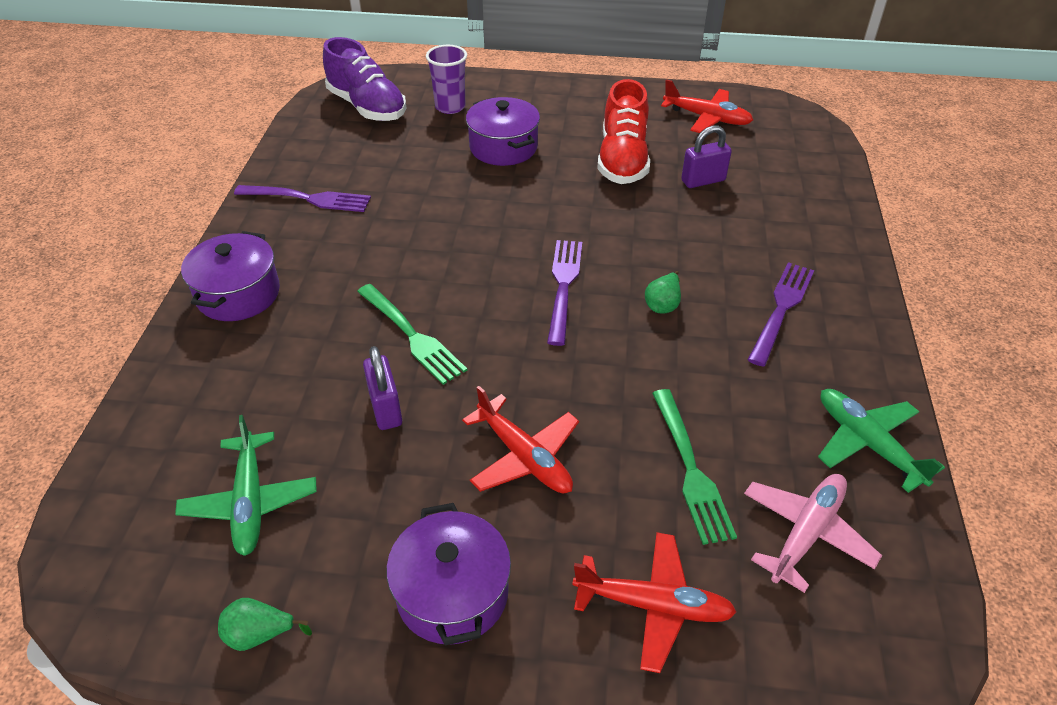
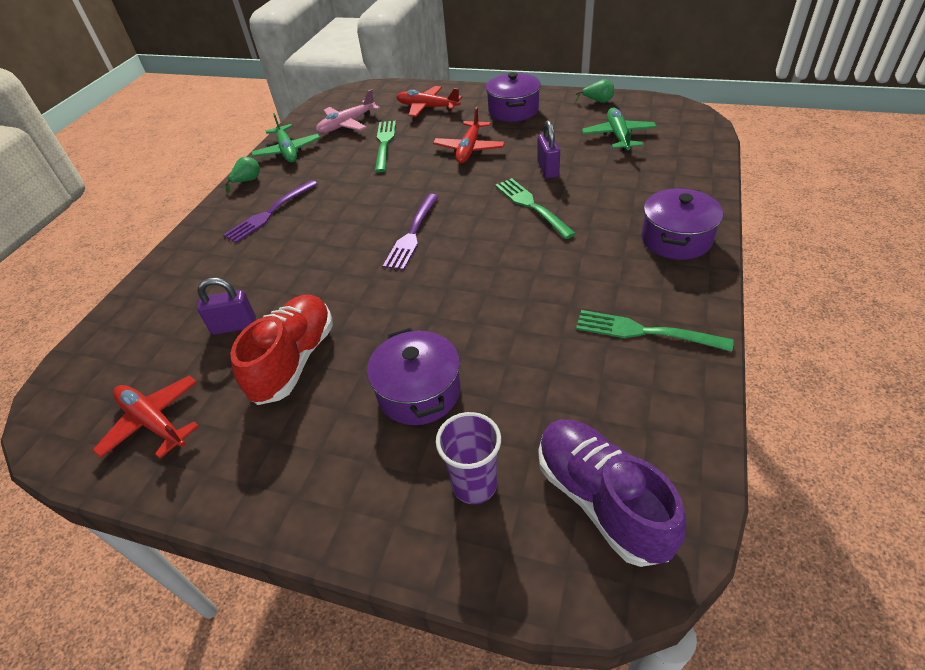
camera: 165 degrees left, 0 degrees up
purple fork [234,185,371,212] -> green fork [576,310,734,352]
red plane [462,386,579,493] -> red plane turned 135 degrees counterclockwise [433,107,505,163]
green pear [645,271,681,314] -> green pear moved to [224,157,260,193]

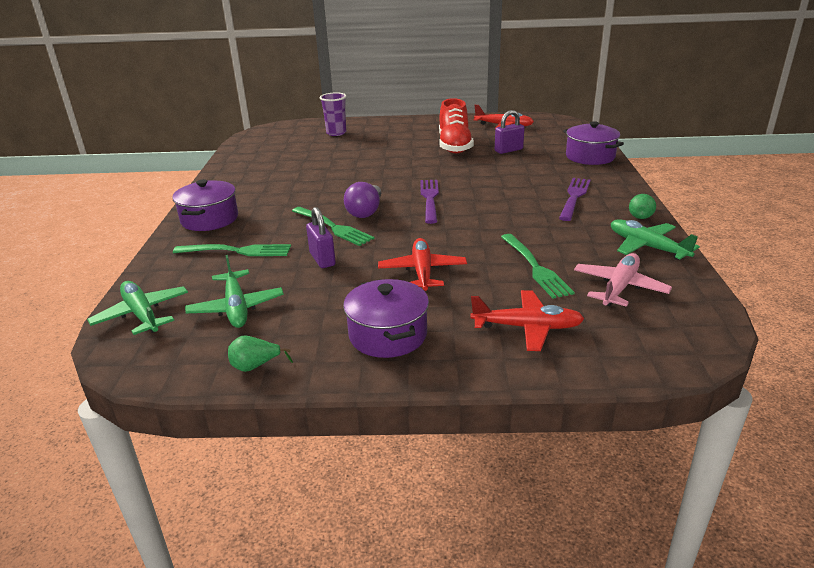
camera: 160 degrees right, 15 degrees down
purple pot [367,327,461,425] -> purple pot moved to [563,121,624,165]
purple shoe [538,420,686,567] -> none
green fork [576,310,734,352] -> green fork moved to [173,244,291,256]
none -> green plane [87,281,188,335]
none -> purple light bulb [344,182,381,218]

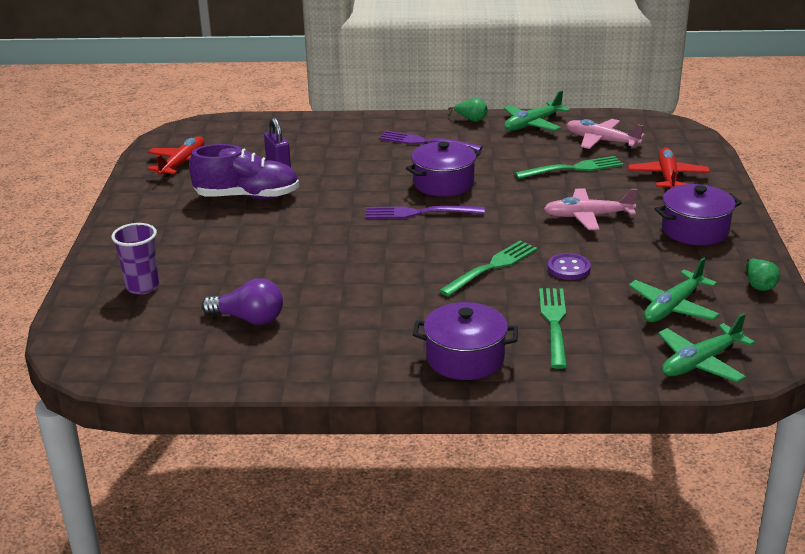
camera: 90 degrees left, 0 degrees up
green plane [185,255,284,328] -> green plane turned 150 degrees clockwise [629,257,720,322]
purple padlock [306,207,336,268] -> purple button [548,253,591,280]
purple light bulb [344,182,381,218] -> purple light bulb moved to [202,278,283,325]
red plane [378,238,467,291] -> pink plane [544,188,638,230]
red shoe [439,98,474,153] -> purple shoe [189,144,299,199]
purple pot [563,121,624,165] -> purple pot moved to [406,141,481,197]

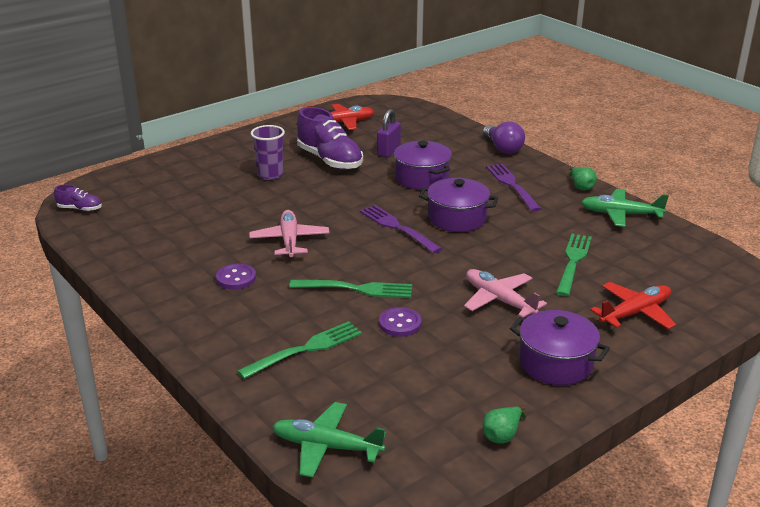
camera: 50 degrees right, 0 degrees up
purple cup [111,223,159,295] -> purple cup moved to [251,125,285,180]
purple light bulb [202,278,283,325] -> purple light bulb moved to [483,121,525,154]
purple pot [413,302,518,380] -> purple pot moved to [394,141,452,190]
green fork [515,156,623,179] -> green fork turned 105 degrees counterclockwise [556,234,592,296]
pink plane [566,119,645,149] -> pink plane moved to [249,210,330,258]
green plane [629,257,720,322] -> none
none -> purple shoe [54,185,102,211]
none -> purple button [216,264,256,290]

